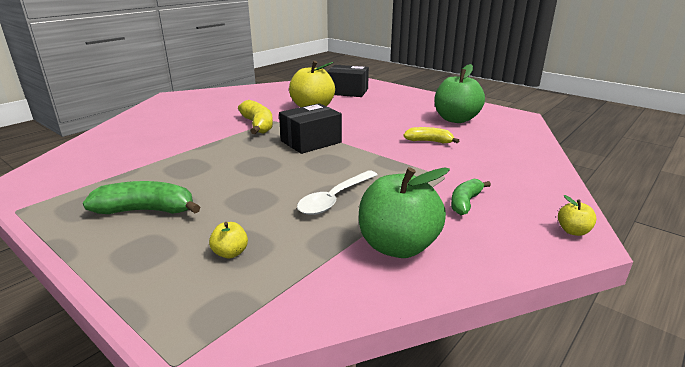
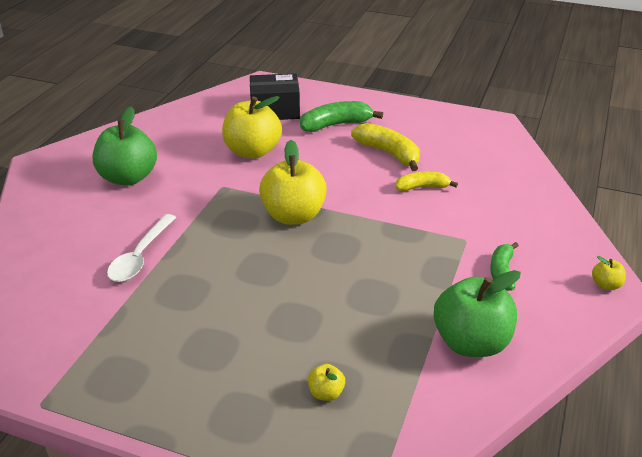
camera: 20 degrees left, 10 degrees up
green banana [83,181,200,214] -> green banana moved to [300,101,383,132]
yellow banana [238,100,273,134] -> yellow banana moved to [351,123,420,171]
black box [279,103,342,154] -> yellow apple [259,140,327,225]
white spoon [297,170,378,215] -> white spoon moved to [107,214,176,282]
green apple [434,64,485,123] -> green apple moved to [93,106,157,186]

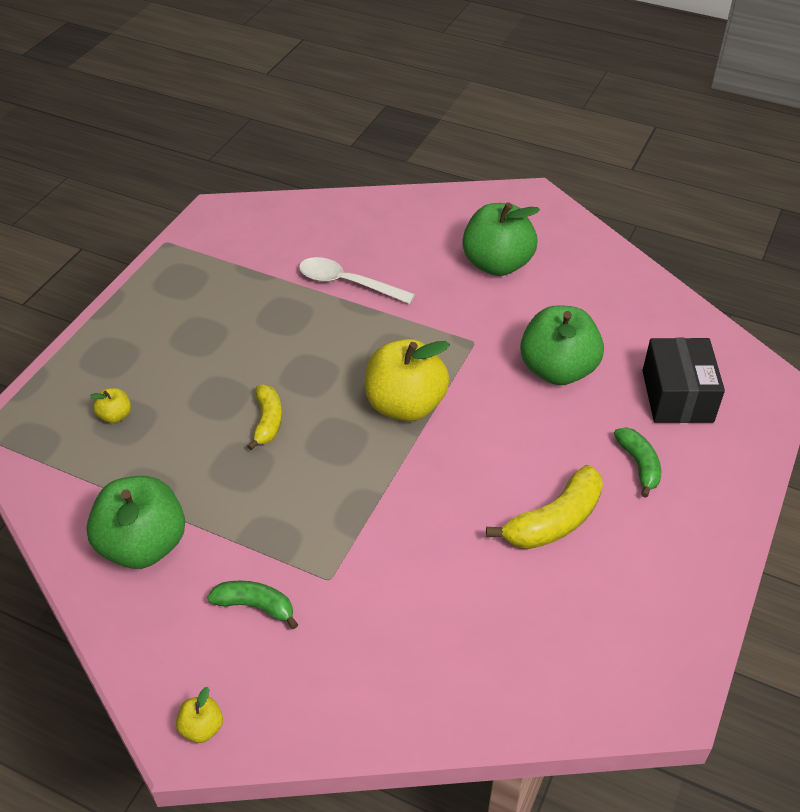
camera: 95 degrees right, 10 degrees up
yellow apple [222,96,282,159] -> green apple [520,305,604,385]
green banana [300,101,383,132] -> green banana [614,427,661,498], size x0.64
yellow banana [396,172,458,191] -> yellow banana moved to [247,384,282,450]

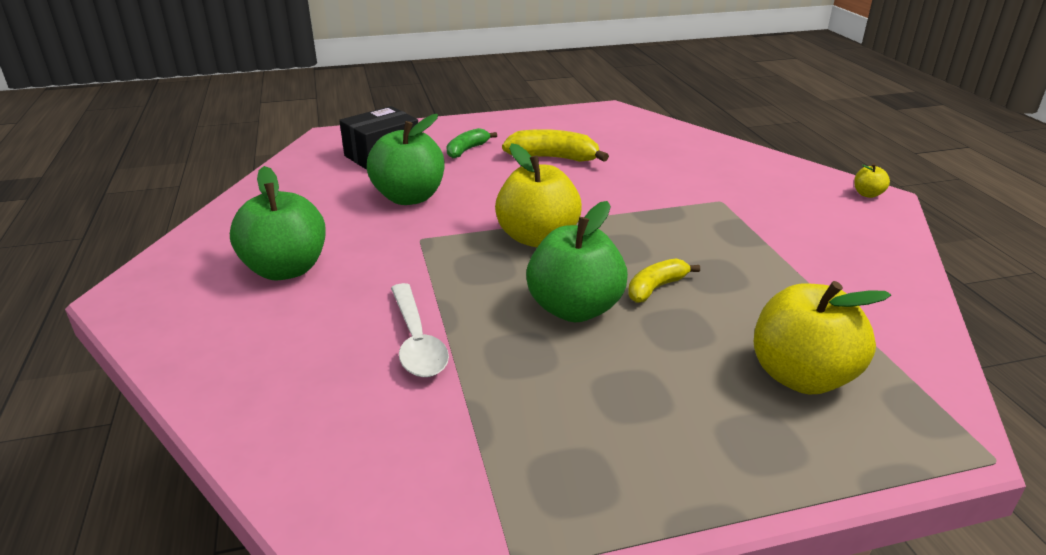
camera: 130 degrees left, 15 degrees down
green apple [86,476,185,569] -> green apple moved to [526,201,628,322]
yellow apple [90,388,131,423] -> yellow apple [754,281,891,394], size x2.32
green banana [207,581,298,629] -> none

